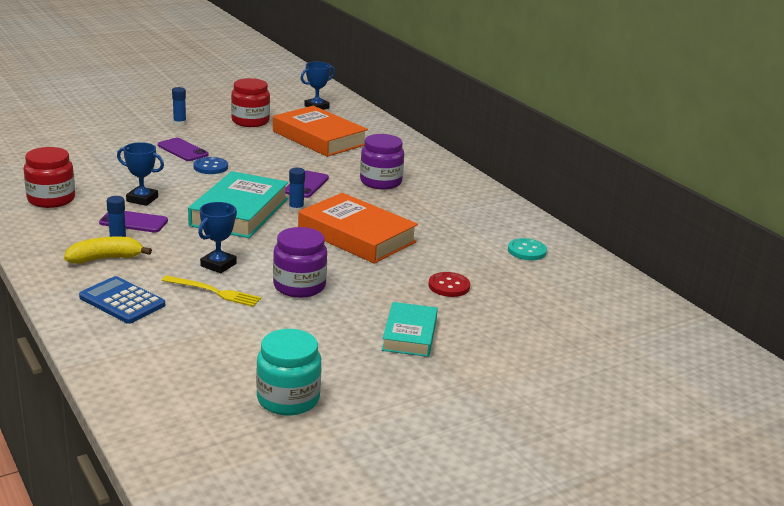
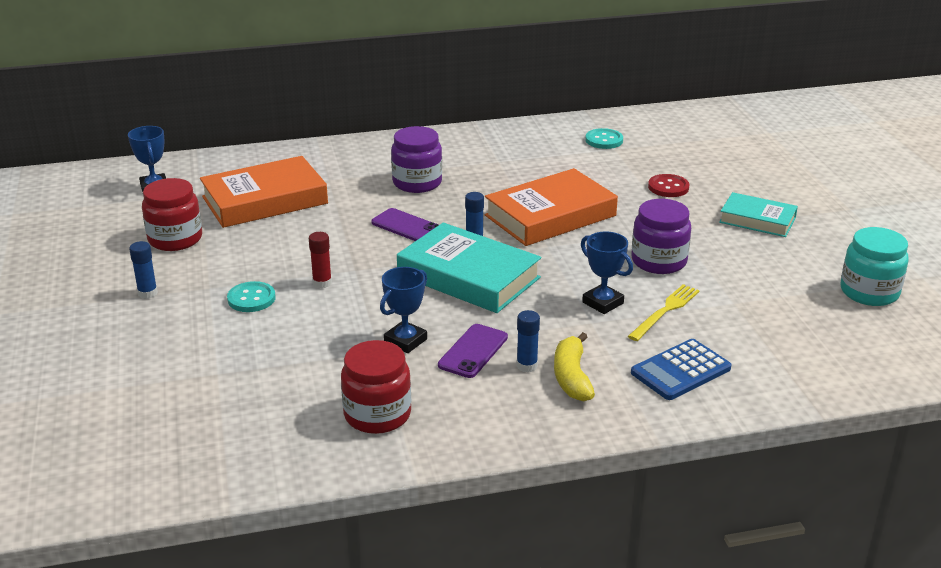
camera: 70 degrees left, 5 degrees up
purple phone [158,138,208,161] -> turquoise button [227,281,276,312]
blue button [194,157,228,174] -> red glue stick [309,232,332,288]

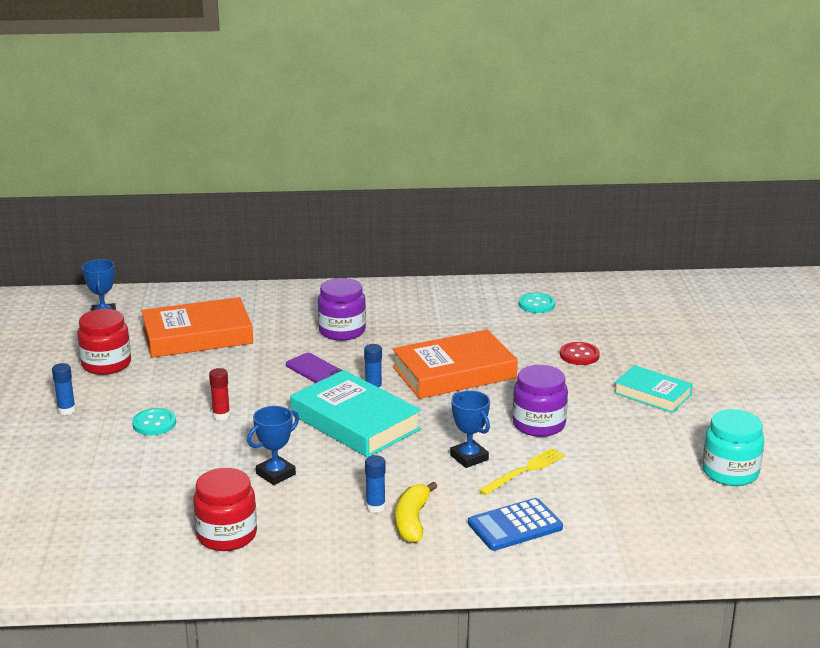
camera: 10 degrees right, 5 degrees down
purple phone [438,324,508,378] -> none

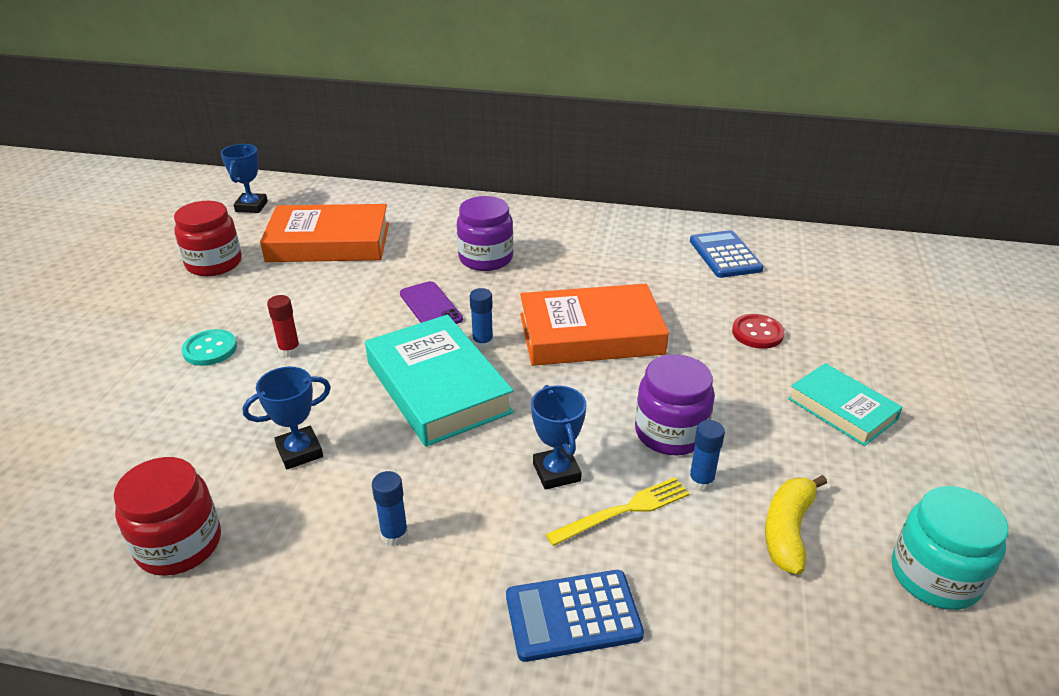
camera: 15 degrees right, 10 degrees up
blue glue stick [52,363,76,415] -> blue glue stick moved to [688,420,725,492]
yellow banana [395,481,438,543] -> yellow banana moved to [765,475,827,575]
turquoise button [518,293,555,313] -> blue calculator [690,230,764,278]

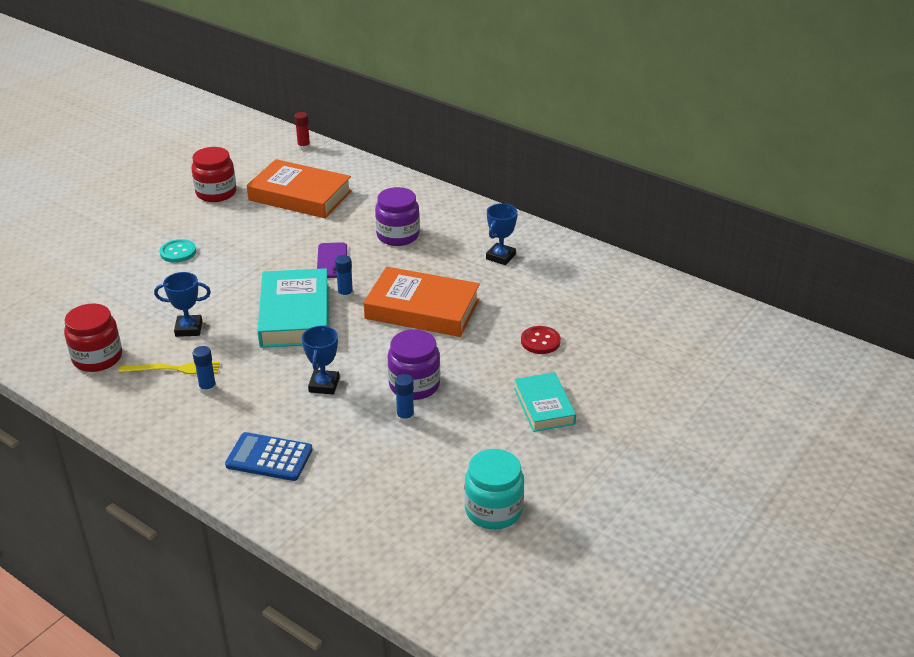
camera: 25 degrees right, 0 degrees up
blue trophy [221,144,268,213] -> blue trophy moved to [486,203,518,265]
red glue stick [267,295,301,358] -> red glue stick moved to [295,112,310,151]
yellow fork [546,477,690,546] -> yellow fork moved to [119,362,220,374]
blue calculator [690,230,764,278] -> none
yellow banana [765,475,827,575] -> none

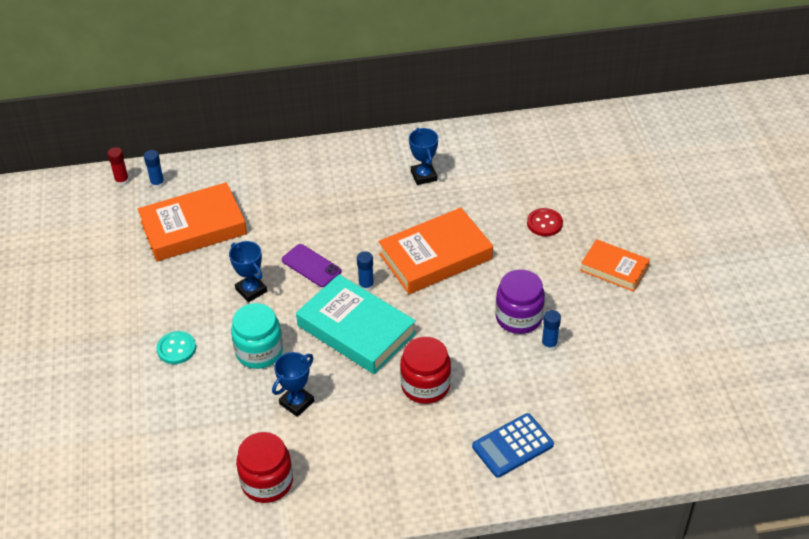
camera: 45 degrees left, 10 degrees up
yellow fork [119,362,220,374] -> none
red jar [192,147,236,202] -> red jar moved to [400,337,451,404]
blue glue stick [193,346,217,395] -> blue glue stick moved to [144,150,165,189]
blue trophy [302,325,339,395] -> blue trophy moved to [229,241,267,302]
purple jar [375,187,420,246] -> none
turquoise jar [465,449,524,529] -> turquoise jar moved to [231,303,283,369]
turquoise book [514,372,576,432] -> orange book [580,239,650,292]

